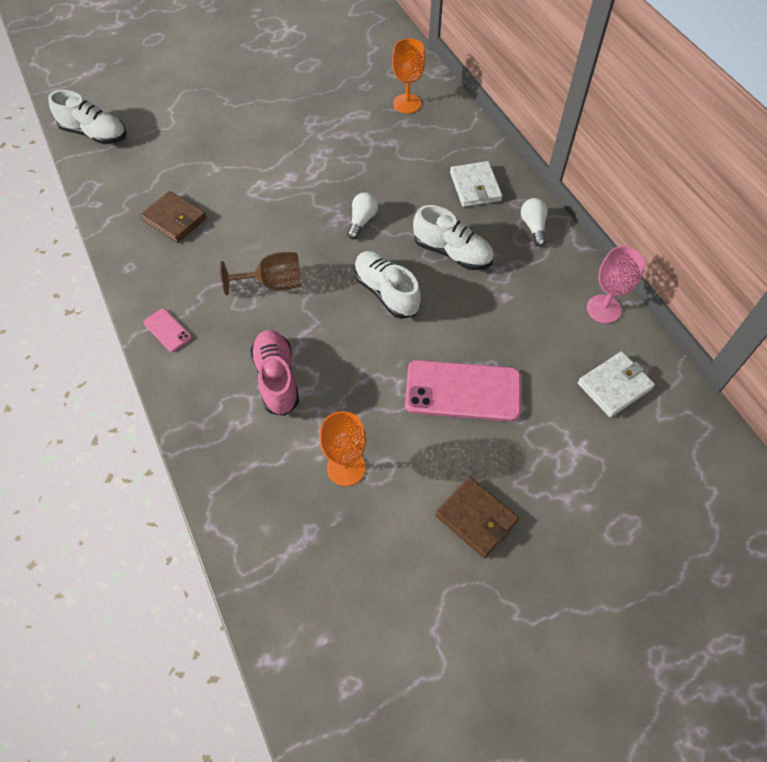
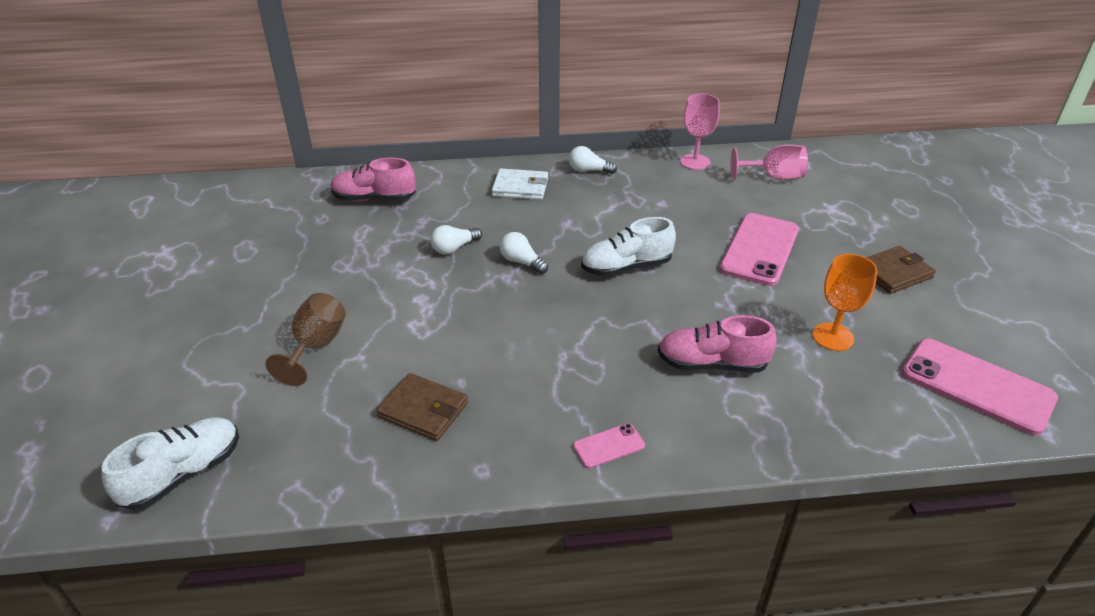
camera: 70 degrees left, 20 degrees down
brown wallet [140,191,207,243] -> brown wallet turned 60 degrees clockwise [376,373,468,441]
brown goblet [220,252,302,295] -> brown goblet moved to [265,293,346,386]
orange goblet [392,38,425,113] -> pink shoe [331,157,416,201]
white shoe [413,205,494,270] -> none
white wallet [578,351,655,417] -> pink goblet [730,144,808,180]
none -> white light bulb [430,225,482,255]
none -> pink phone [902,338,1058,435]

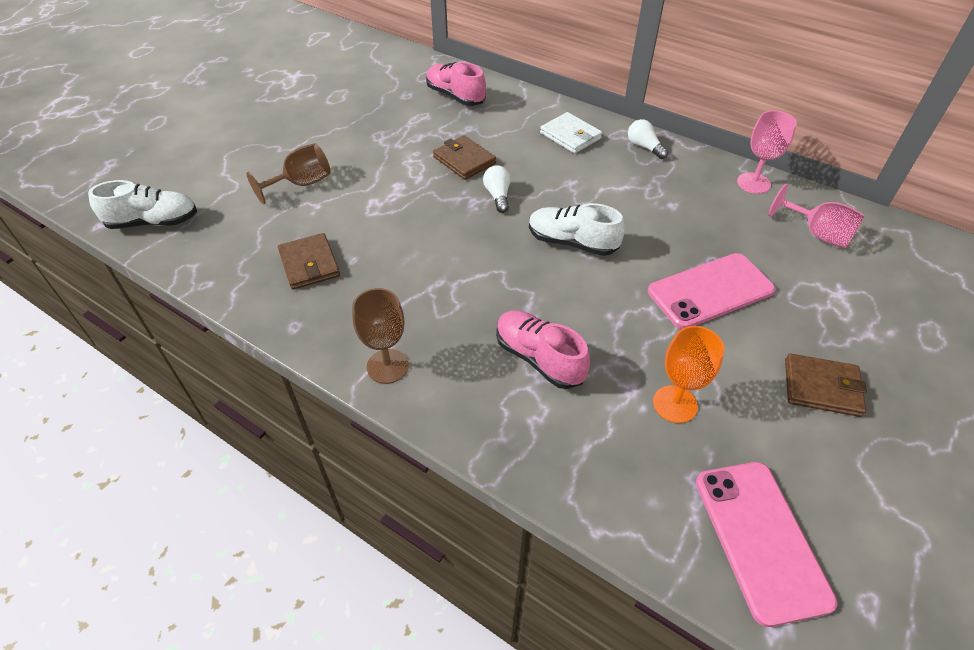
camera: 40 degrees right, 10 degrees up
white light bulb [430,225,482,255] -> brown wallet [433,135,496,180]
pink phone [573,423,645,468] -> brown goblet [352,288,409,384]

